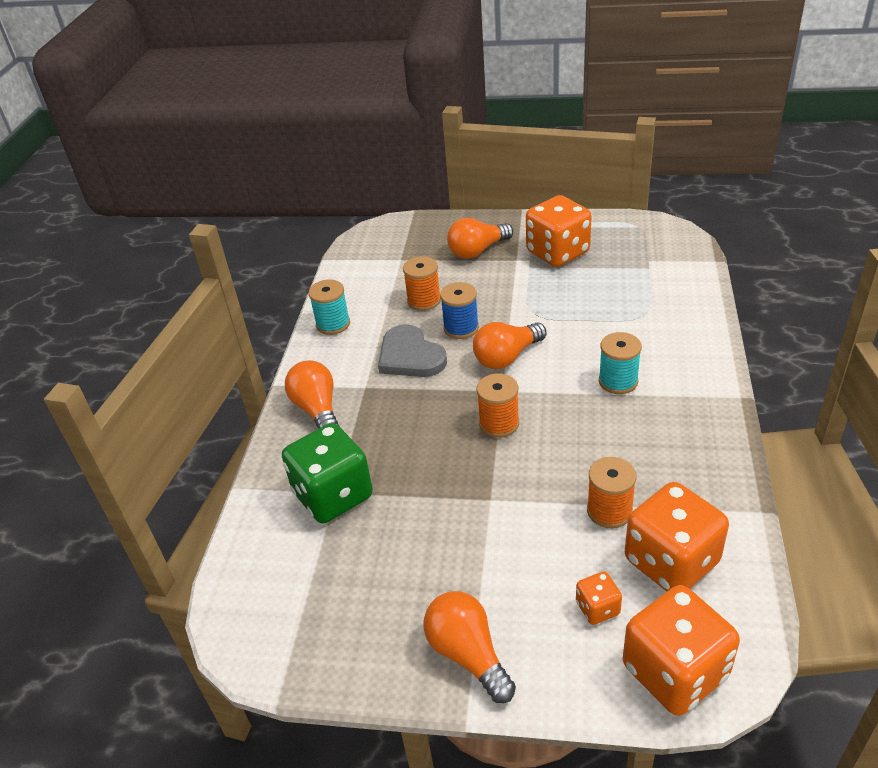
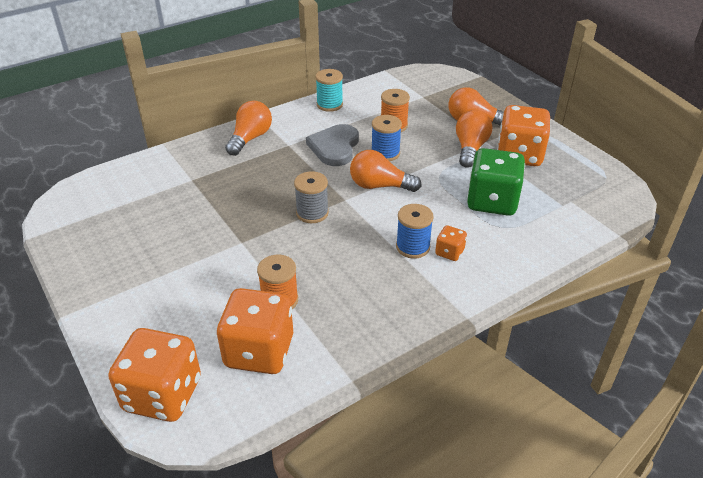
camera: 45 degrees right, 0 degrees up
green dice [282,423,373,523] -> green dice moved to [467,148,525,216]
orange light bulb [424,591,516,703] -> orange light bulb moved to [456,110,492,168]
orange spool [477,373,519,438] -> grey spool [294,171,329,223]
orange dice [576,571,622,625] -> orange dice moved to [435,225,467,261]
turquoise spool [599,332,642,394] -> blue spool [396,204,434,259]

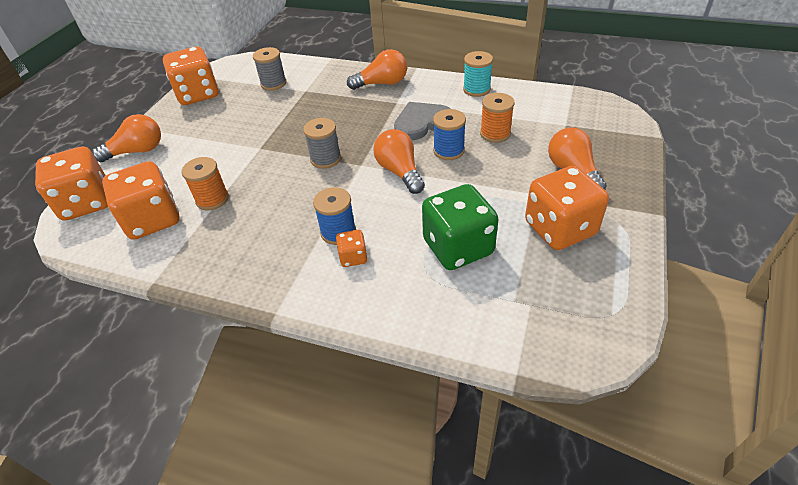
camera: 55 degrees right, 5 degrees up
orange light bulb [456,110,492,168] -> orange light bulb moved to [92,114,161,162]
none -> orange dice [163,47,219,105]
none -> grey spool [253,47,286,91]

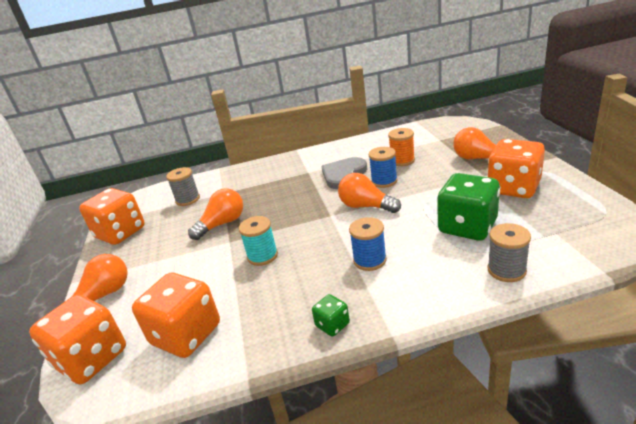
camera: 30 degrees left, 15 degrees down
orange spool [181,157,229,210] -> none
grey spool [303,118,341,169] -> grey spool moved to [488,223,531,282]
orange dice [336,230,368,267] -> none
orange light bulb [347,49,407,90] -> orange light bulb moved to [188,188,243,240]
turquoise spool [463,51,493,97] -> turquoise spool moved to [239,216,278,266]
none -> green dice [312,294,350,336]

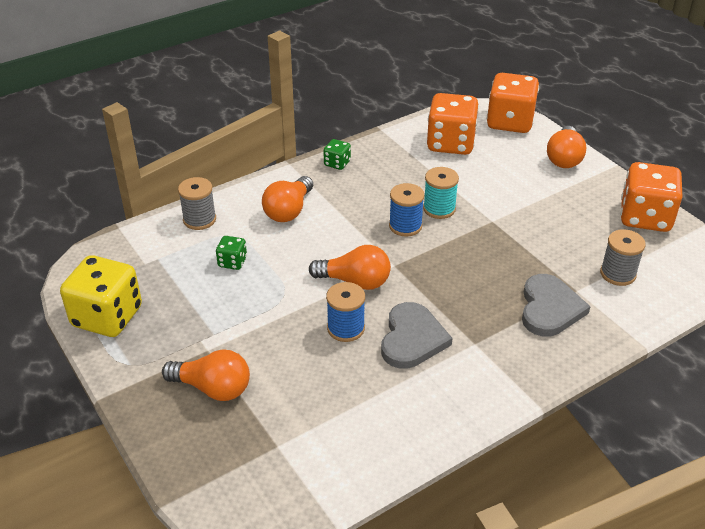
camera: 155 degrees right, 10 degrees up
orange light bulb [188,188,243,240] -> orange light bulb moved to [262,176,313,222]
blue spool [349,217,387,271] -> blue spool moved to [389,183,424,237]
orange spool [388,128,415,166] -> none
green dice [437,173,500,241] -> green dice [216,236,247,270], size x0.47
orange dice [487,139,545,198] -> none
none -> yellow dice [60,255,142,337]
none -> grey heart [522,274,591,337]

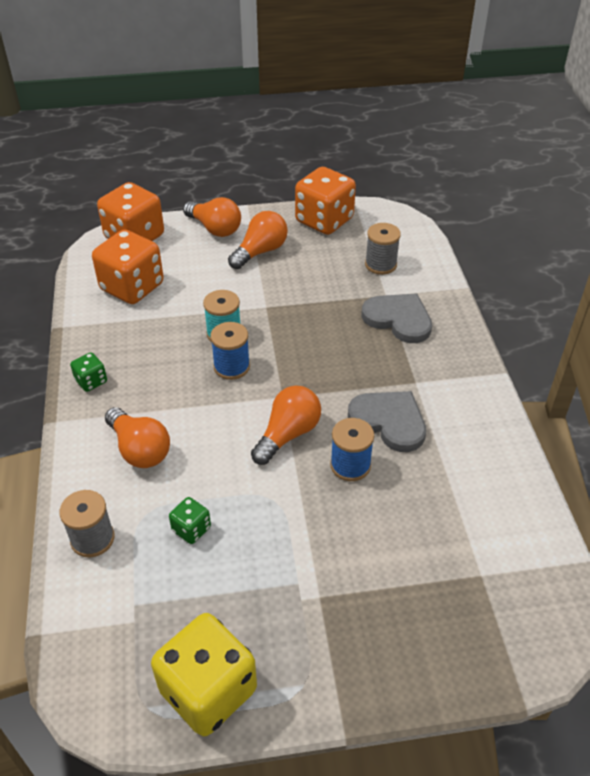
camera: 65 degrees left, 5 degrees up
orange light bulb [162,350,250,401] -> orange light bulb moved to [228,211,288,269]

